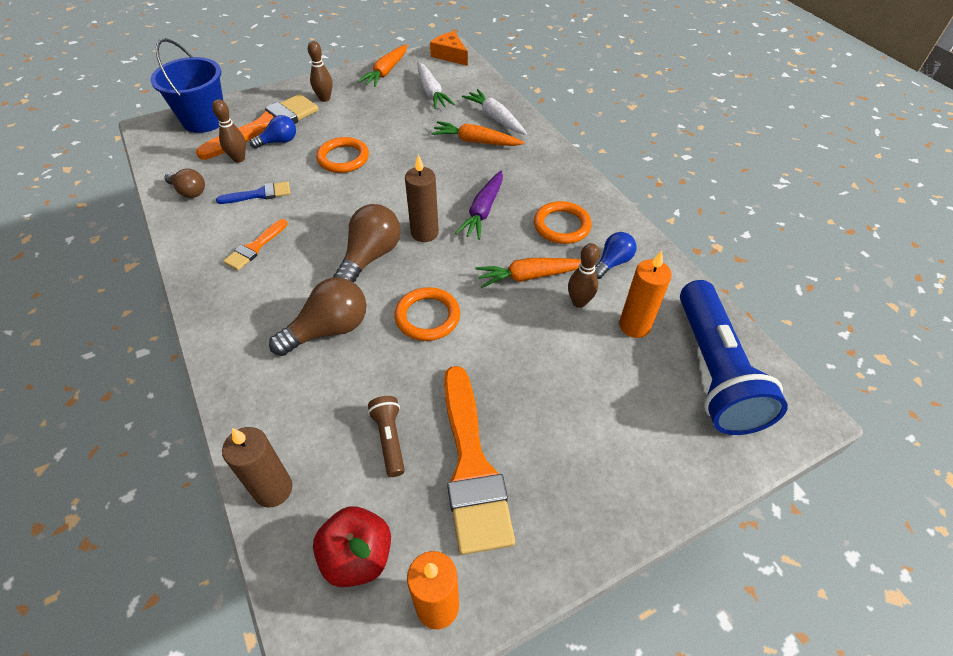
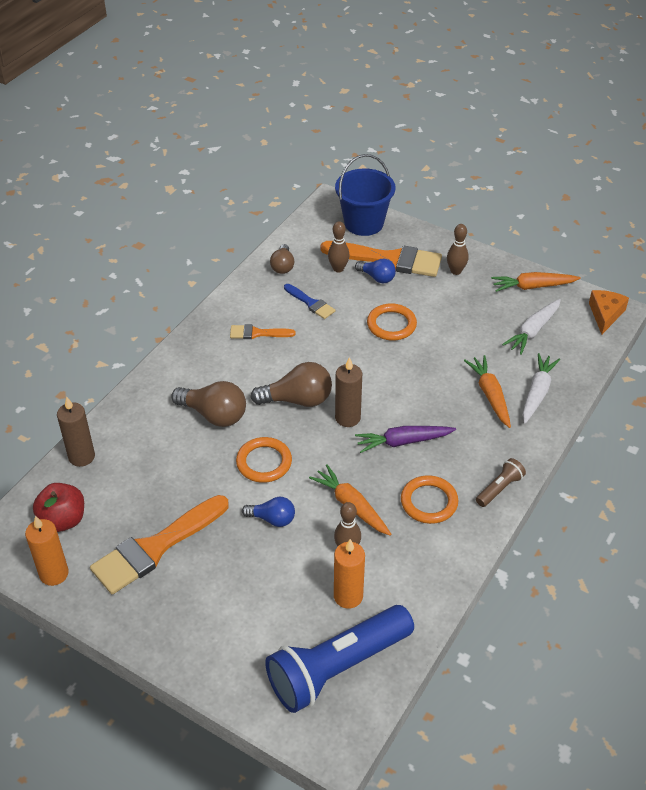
camera: 60 degrees right, 5 degrees down
brown flashlight [368,396,405,477] -> brown flashlight moved to [476,458,526,507]
blue light bulb [595,232,636,279] -> blue light bulb moved to [242,497,295,527]

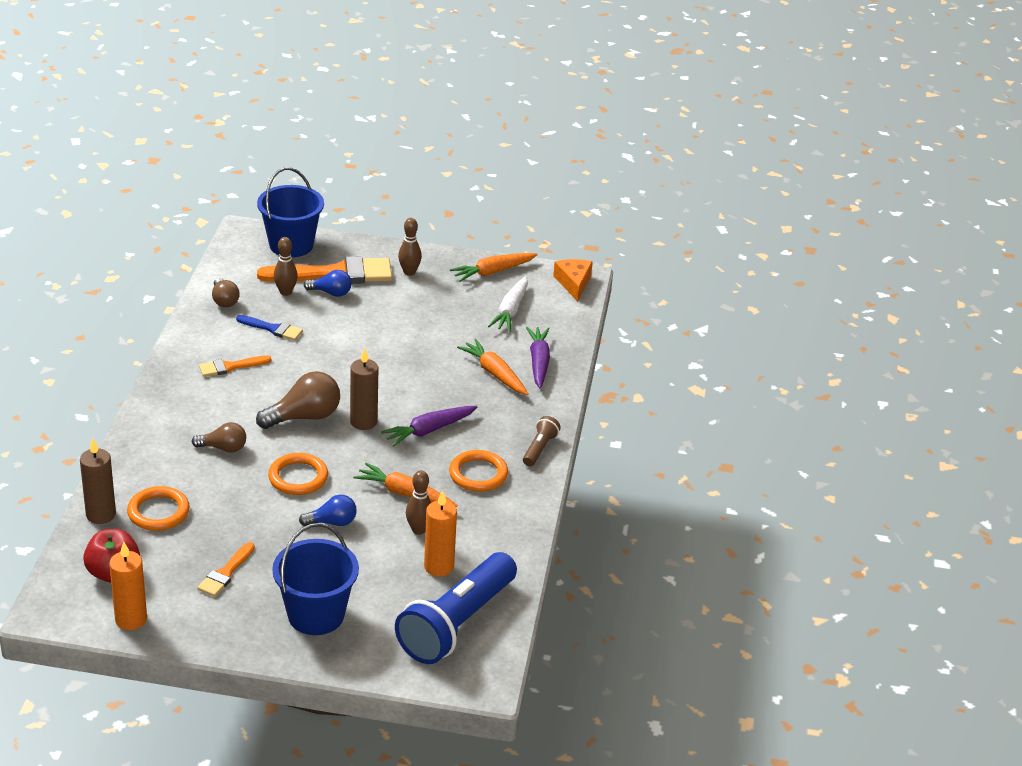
camera: 25 degrees left, 10 degrees down
orange brush [90,495,229,594] -> orange brush [197,542,255,597], size x0.50
brown light bulb [171,381,246,427] -> brown light bulb [192,422,246,453], size x0.61
orange ring [367,303,417,341] -> orange ring moved to [127,486,190,531]
white carrot [523,353,560,423] -> purple carrot [526,327,550,389]
none -> blue bucket [272,523,359,635]

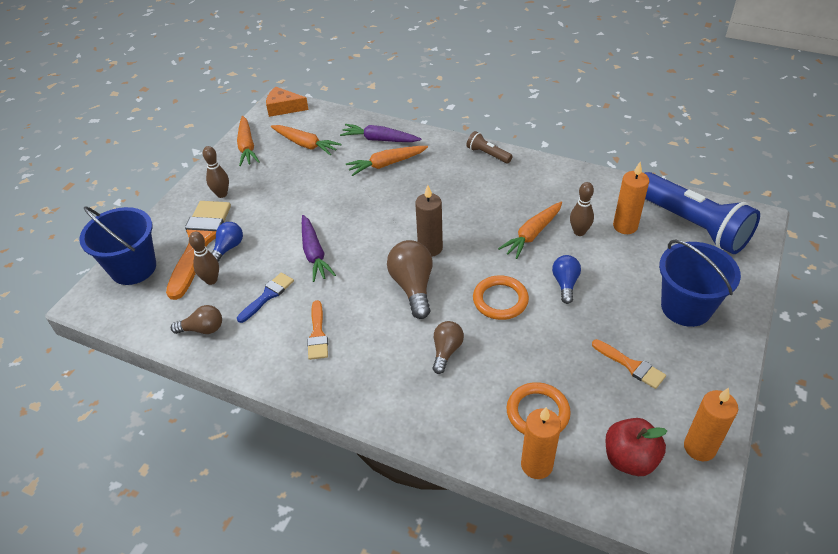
camera: 70 degrees left, 10 degrees up
brown candle [80,438,116,524] -> orange candle [521,407,561,479]
purple carrot [381,406,478,446] -> purple carrot moved to [302,215,336,282]
orange ring [449,450,508,492] -> none
white carrot [488,276,528,332] -> orange carrot [271,125,342,156]

